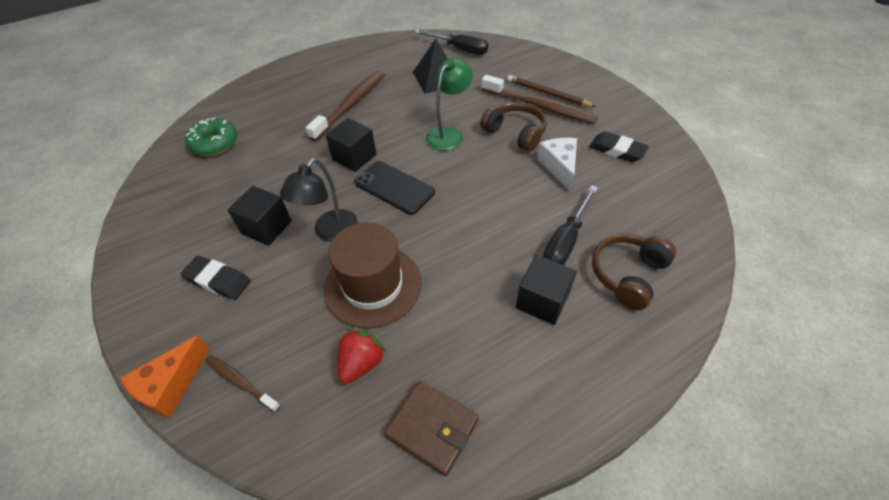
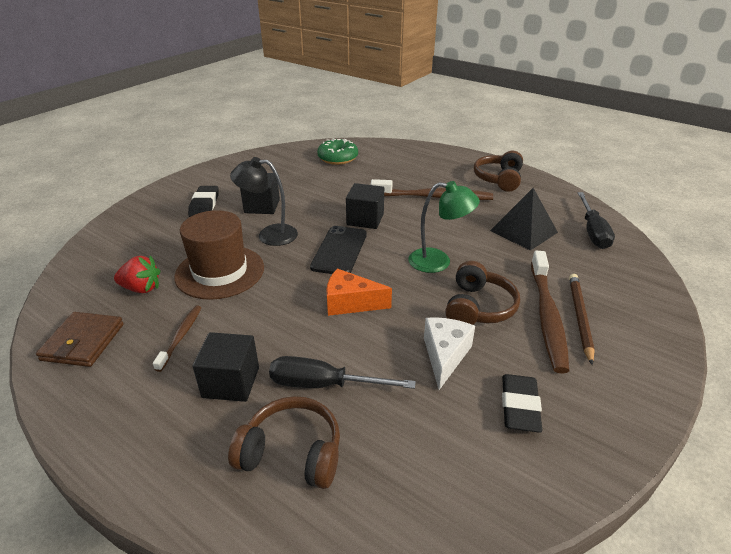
camera: 65 degrees right, 15 degrees down
orange cheese [120,336,210,418] -> orange cheese moved to [326,268,392,316]
brown toothbrush [205,355,281,413] -> brown toothbrush moved to [153,305,202,372]
white cheese [537,138,577,191] -> white cheese turned 45 degrees counterclockwise [424,317,475,390]
none -> brown headphones [474,151,523,192]

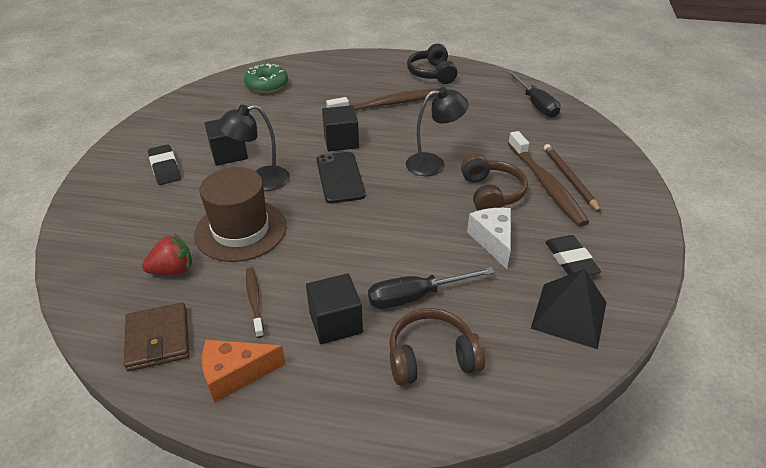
camera: 25 degrees left, 5 degrees up
orange cheese [326,268,392,316] -> orange cheese moved to [202,340,286,403]
green lamp [408,181,480,273] -> black lamp [406,87,469,176]
brown headphones [474,151,523,192] -> black headphones [407,44,457,84]
black pyramid [490,188,558,251] -> black pyramid moved to [531,269,607,349]

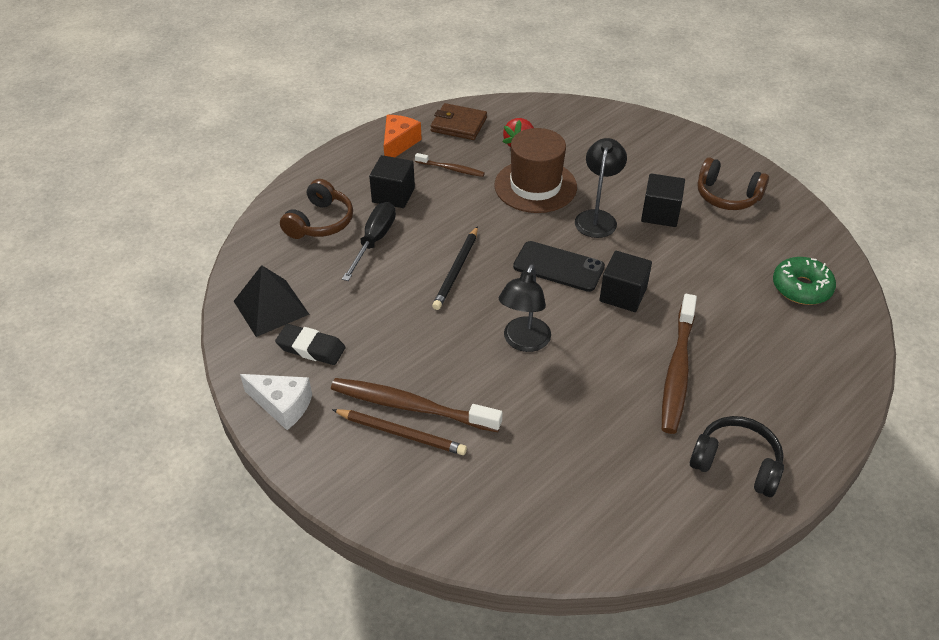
camera: 125 degrees right, 5 degrees up
black eraser [148,144,181,185] -> none
brown headphones [461,154,528,211] -> brown headphones moved to [697,157,769,210]
white cheese [467,208,511,269] -> white cheese moved to [240,374,312,430]
black screwdriver [507,71,560,118] -> none
none -> black pencil [432,226,478,310]

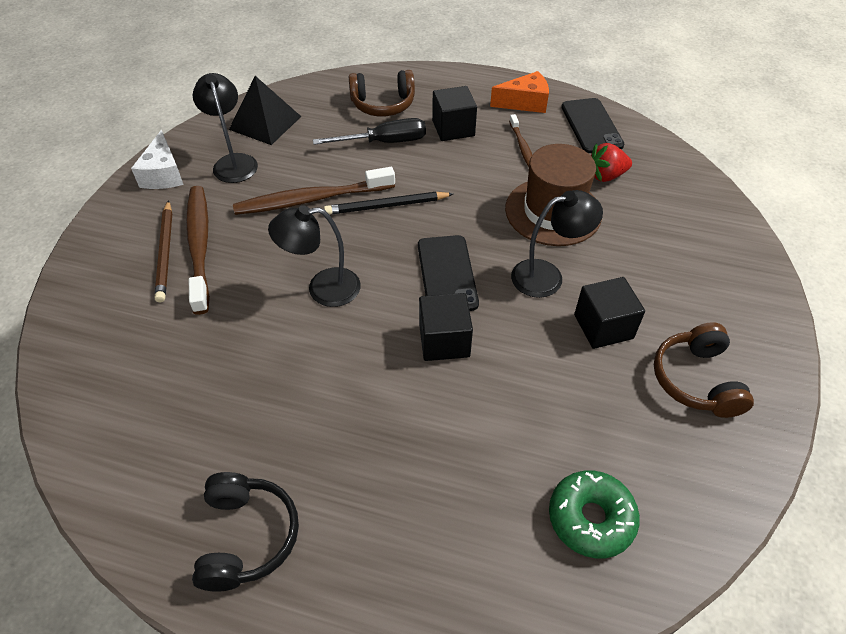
camera: 60 degrees right, 5 degrees up
black eraser [275,324,346,365] -> black lamp [193,73,258,183]
brown wallet [431,103,487,140] -> black phone [561,98,624,153]
brown toothbrush [662,294,697,434] -> brown toothbrush moved to [233,167,395,215]

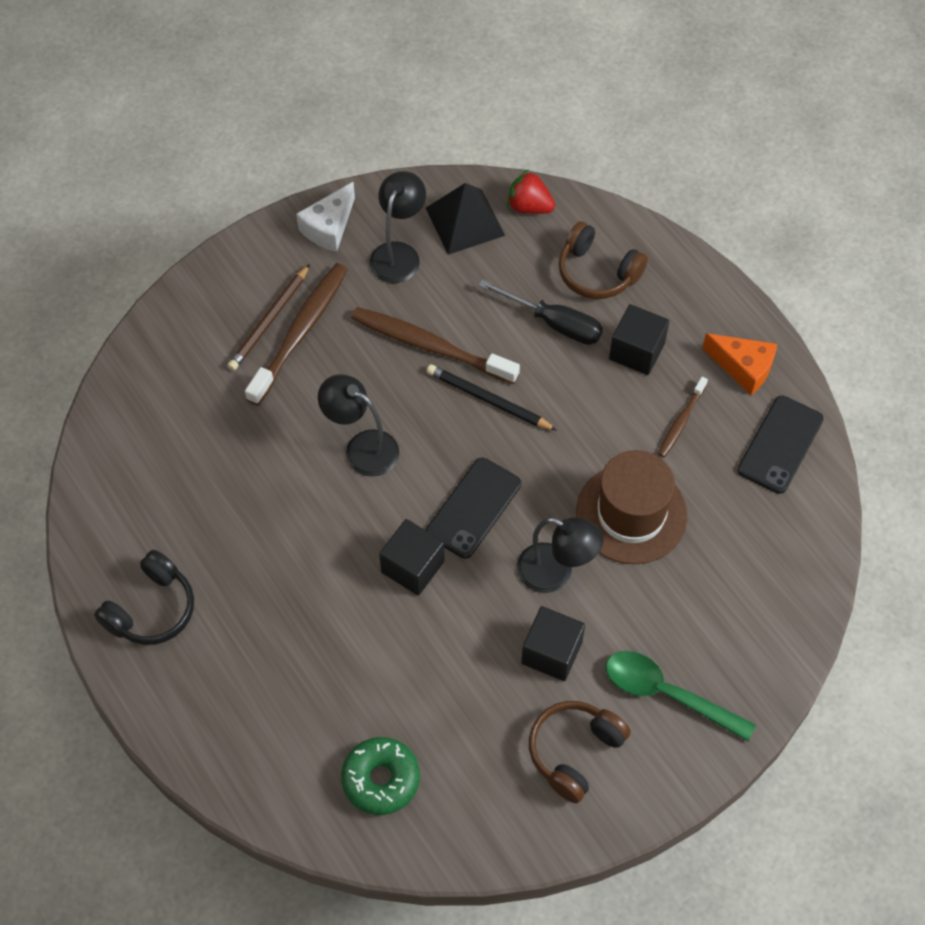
camera: 40 degrees right, 10 degrees up
red strawberry [591,143,632,182] -> red strawberry moved to [507,169,555,214]
none -> green spoon [606,651,756,741]

